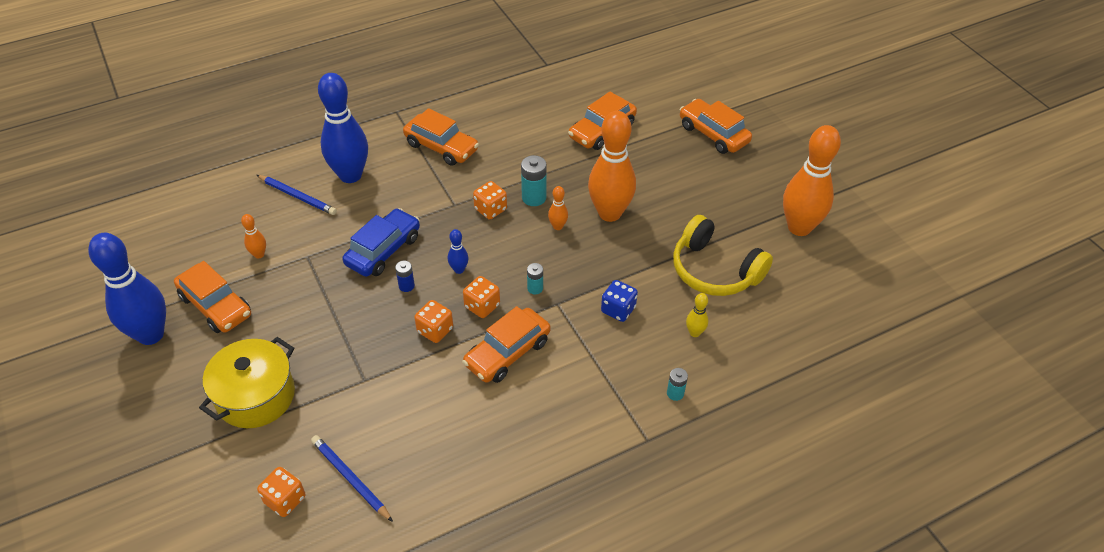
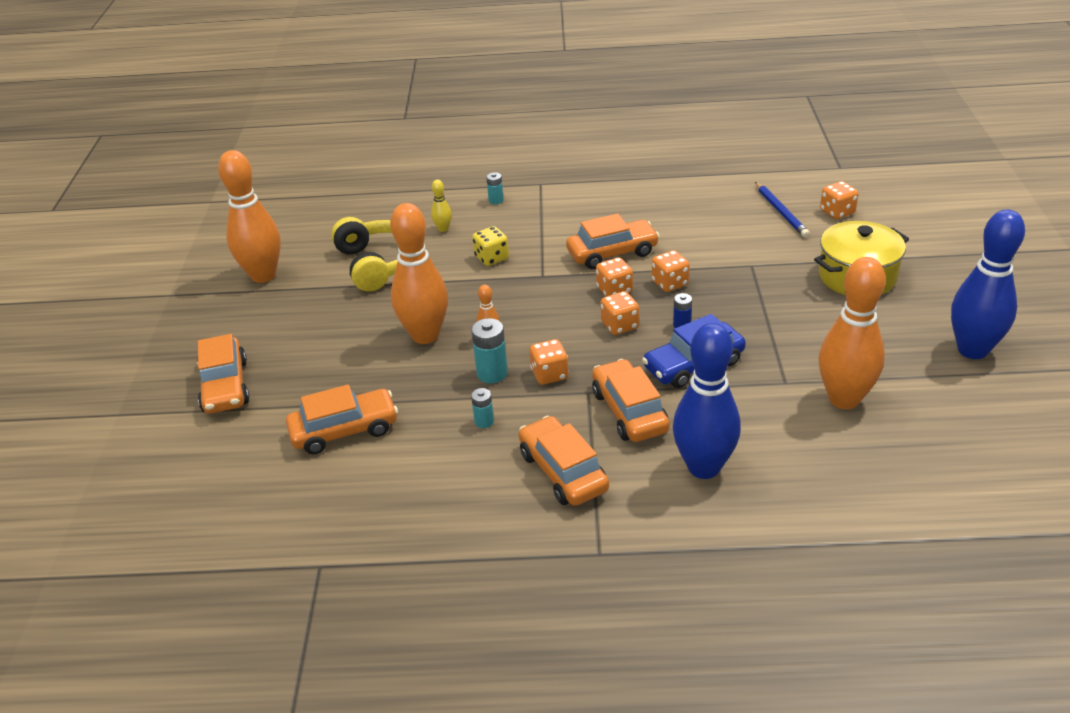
camera: 150 degrees left, 10 degrees down
orange car [174,261,251,333] -> orange car moved to [592,359,670,442]
orange bowling pin [241,214,266,259] -> orange bowling pin [819,257,886,409], size x2.38
blue pencil [257,175,337,215] -> none
blue bowling pin [448,229,469,274] -> orange dice [601,291,639,335]
turquoise battery [527,263,543,294] -> turquoise battery moved to [471,388,494,428]
blue dice [601,280,638,322] -> yellow dice [472,226,509,266]

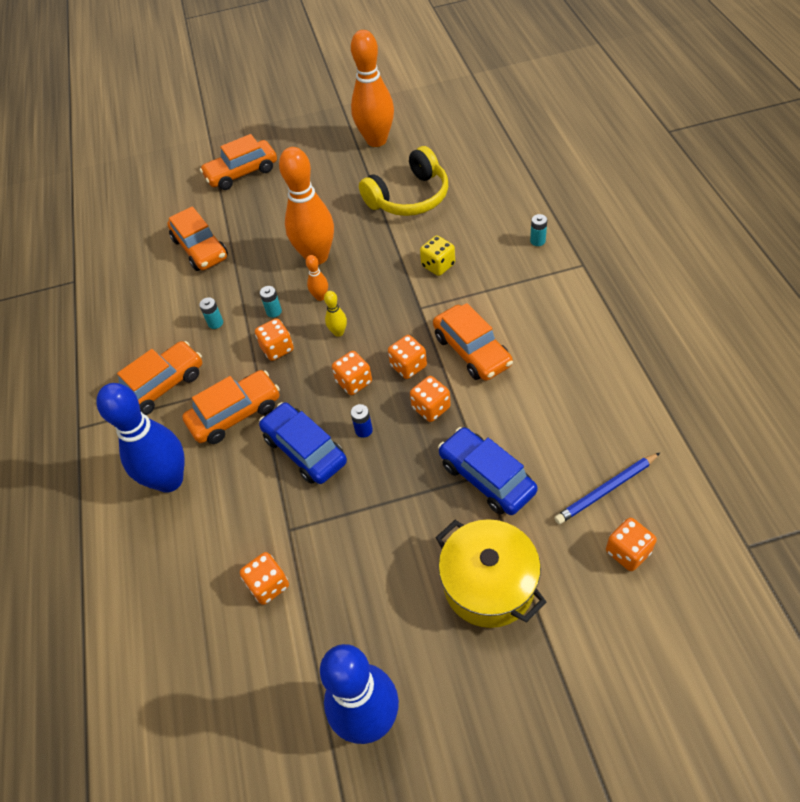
camera: 80 degrees right, 15 degrees up
yellow bowling pin [431,180,452,232] -> yellow bowling pin moved to [324,291,347,337]
turquoise battery [471,318,508,383] -> turquoise battery [260,286,282,318], size x0.60
orange bowling pin [819,257,886,409] -> orange dice [240,552,289,605]
none -> blue car [438,427,538,515]

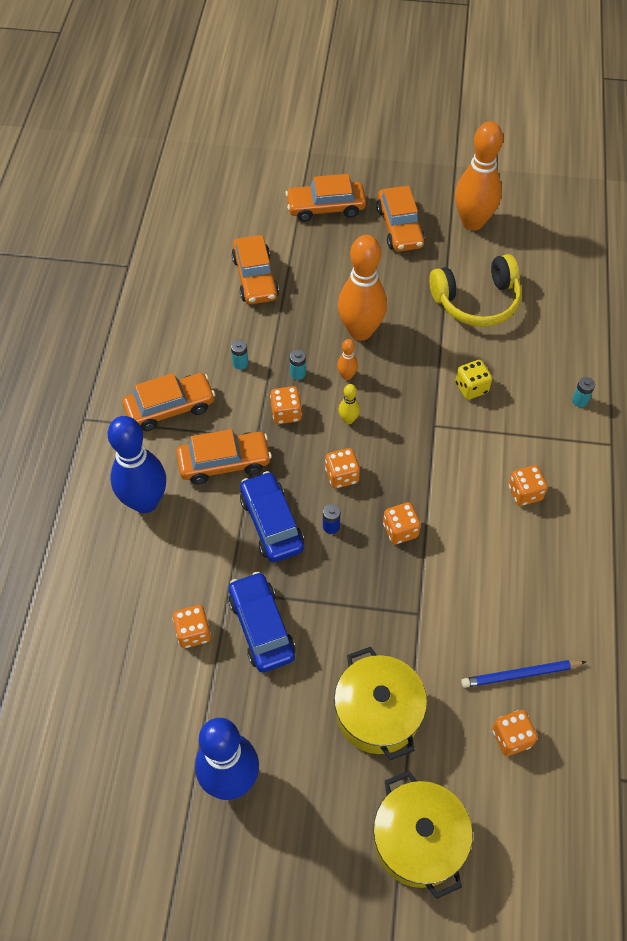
camera: 15 degrees right, 5 degrees up
orange dice [388,335,427,379] -> orange dice moved to [508,465,548,506]
orange car [433,303,513,381] -> orange car moved to [376,186,425,252]
blue car [438,427,538,515] -> blue car moved to [228,572,295,672]
none -> yellow pot [373,771,472,899]

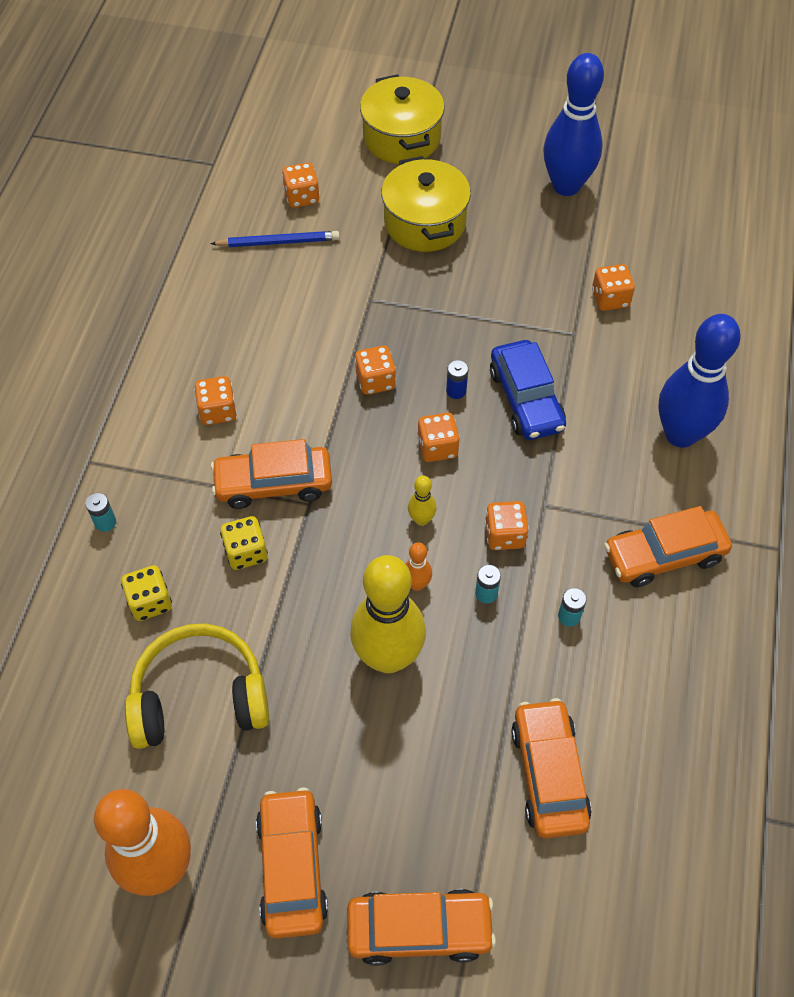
camera: 175 degrees left, 0 degrees up
orange car [176,429,272,485] -> orange car moved to [211,439,332,509]
blue car [228,572,295,672] -> none
orange bowling pin [338,235,387,341] -> yellow bowling pin [350,555,426,673]
none -> yellow dice [121,565,172,621]

